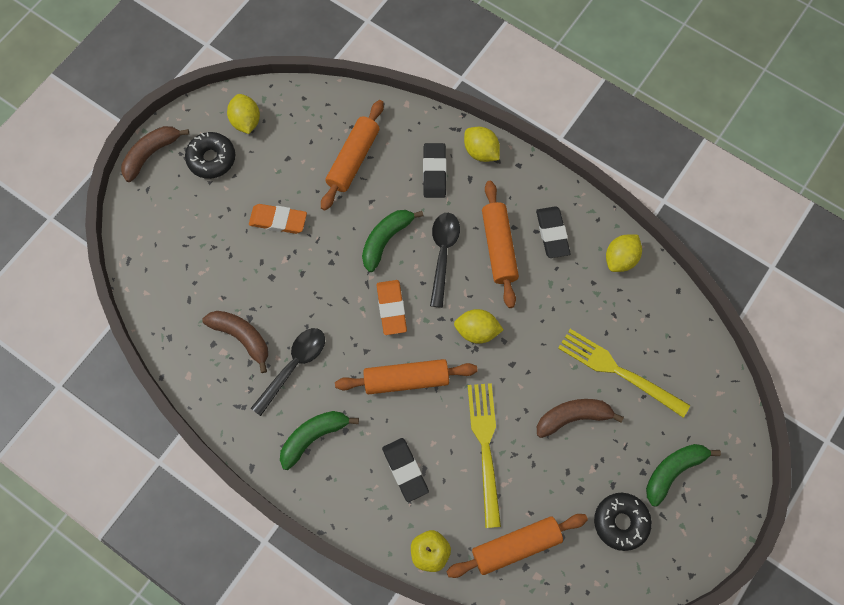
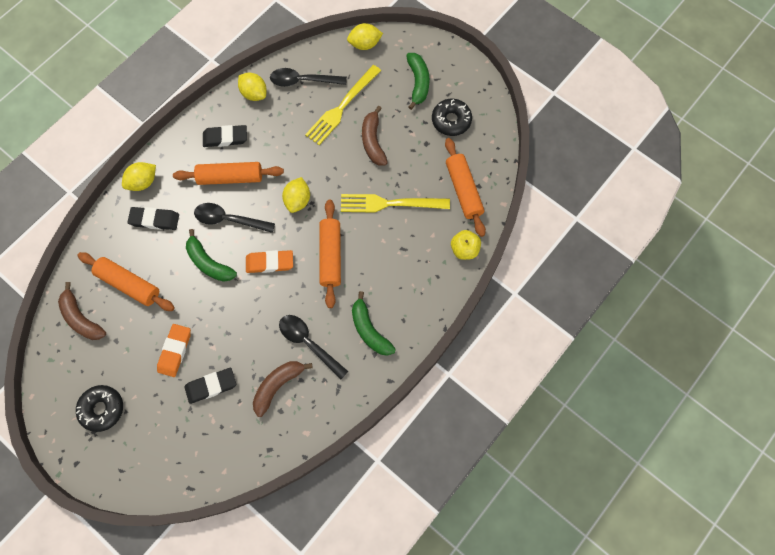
camera: 85 degrees left, 0 degrees up
brown banana [121,126,189,182] -> brown banana moved to [58,282,106,340]
yellow lemon [227,94,260,134] -> yellow lemon moved to [347,23,383,50]
black eraser [382,438,429,502] -> black eraser moved to [184,368,236,404]
green banana [646,444,721,507] -> green banana turned 150 degrees counterclockwise [406,53,430,110]
none -> black spoon [270,68,347,87]

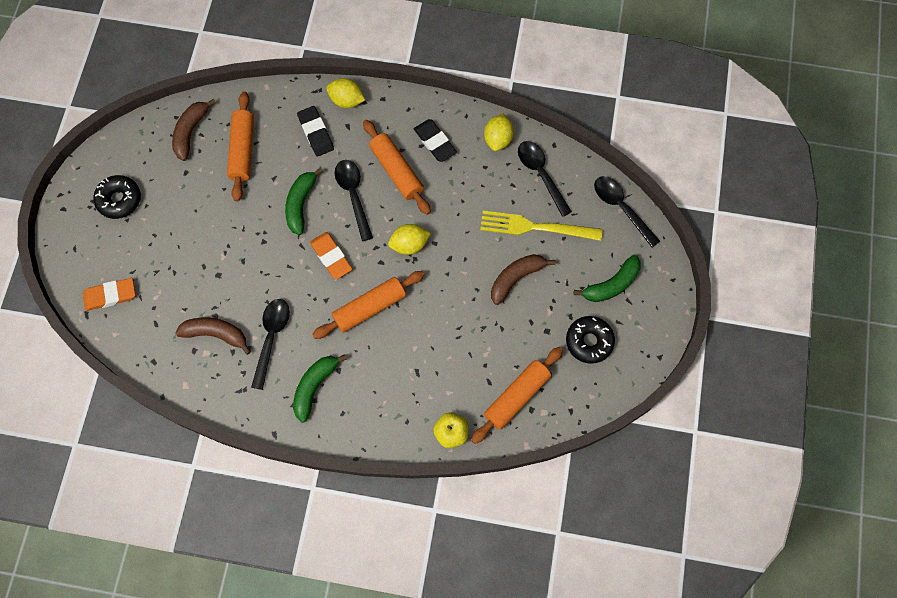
camera: 60 degrees right, 0 degrees up
orange eraser [157,324,191,377] -> orange eraser moved to [83,278,135,311]
black eraser [184,368,236,404] -> none
yellow fork [341,194,450,213] -> none
yellow lemon [347,23,383,50] -> black spoon [594,176,660,247]

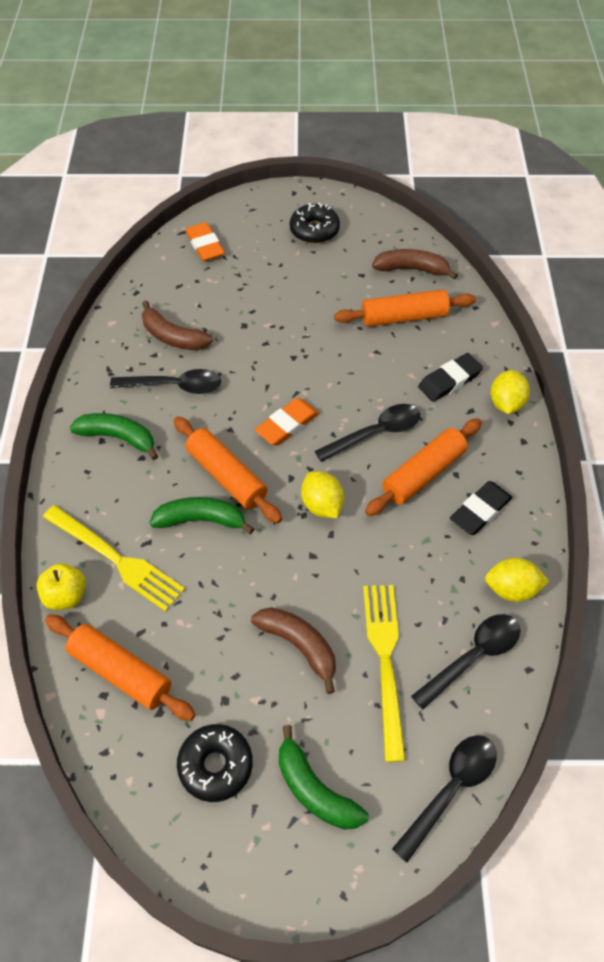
camera: 80 degrees right, 15 degrees down
brown banana [176,318,251,355] -> brown banana turned 120 degrees clockwise [142,300,213,350]
green banana [285,167,323,235] -> green banana moved to [149,497,254,534]
none -> yellow fork [43,505,185,612]

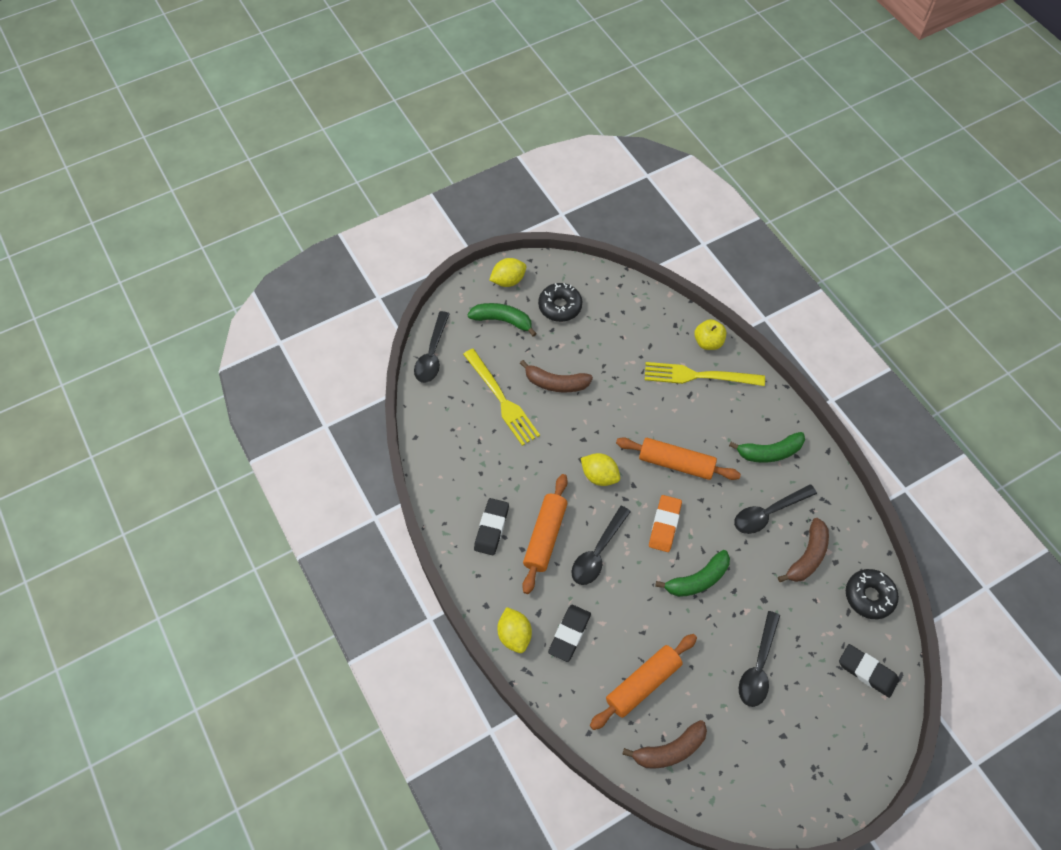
camera: 150 degrees right, 5 degrees up
orange rolling pin [45,615,196,721] -> none
brown banana [142,300,213,350] -> brown banana turned 120 degrees clockwise [778,518,829,582]
green banana [149,497,254,534] -> green banana moved to [655,550,730,597]
orange eraser [185,222,225,261] -> black eraser [839,644,899,698]
black donut [290,203,340,244] -> black donut moved to [846,569,899,619]
black spoon [411,614,520,709] -> black spoon moved to [739,611,780,707]
yellow lemon [485,558,549,602] -> yellow lemon moved to [489,258,526,287]

